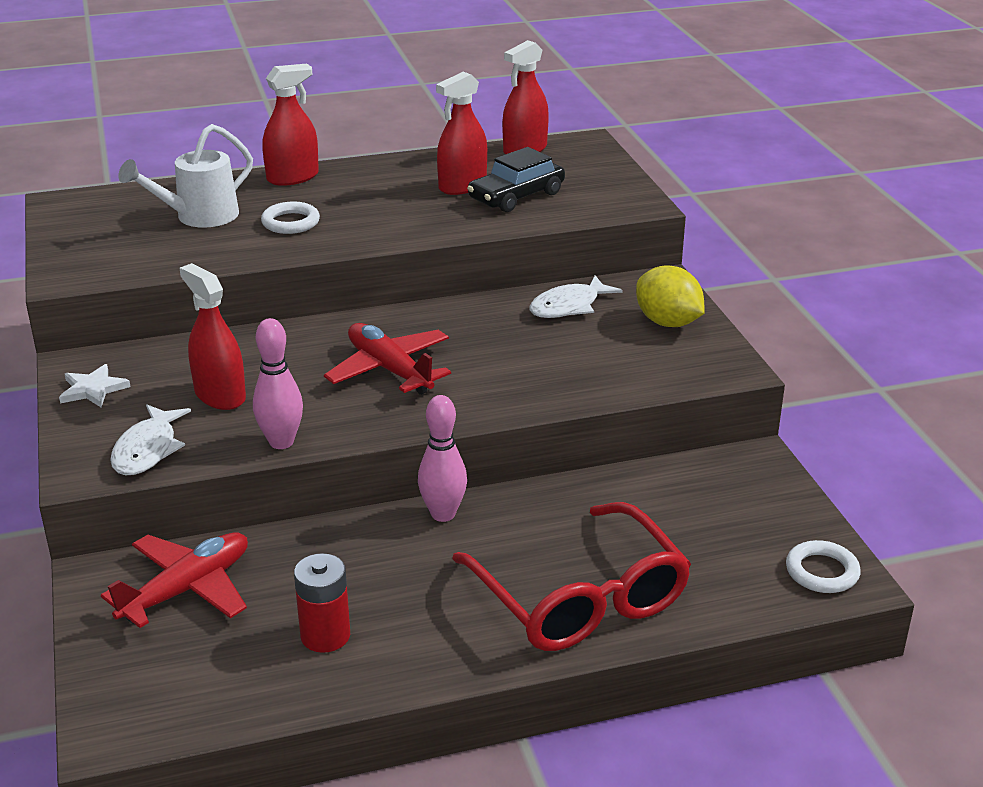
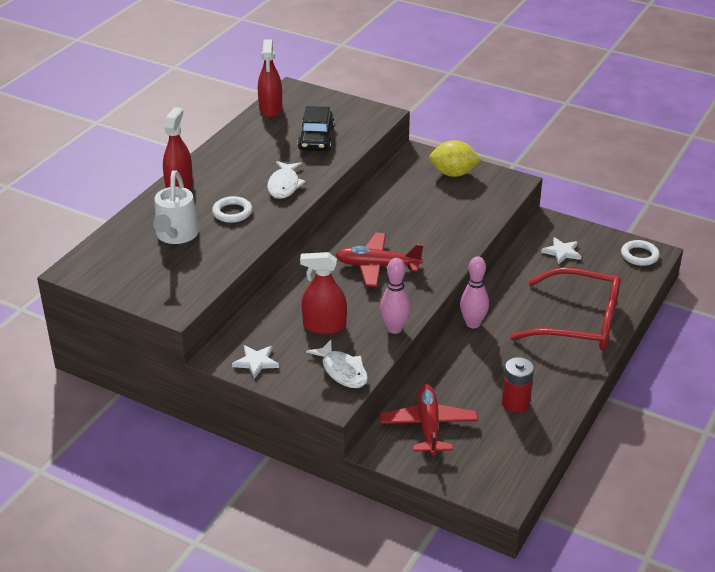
camera: 45 degrees left, 5 degrees up
red spray bottle [436,72,487,195] -> none
white fish [529,275,623,318] -> white fish moved to [267,161,306,199]
none -> white star [541,237,582,265]

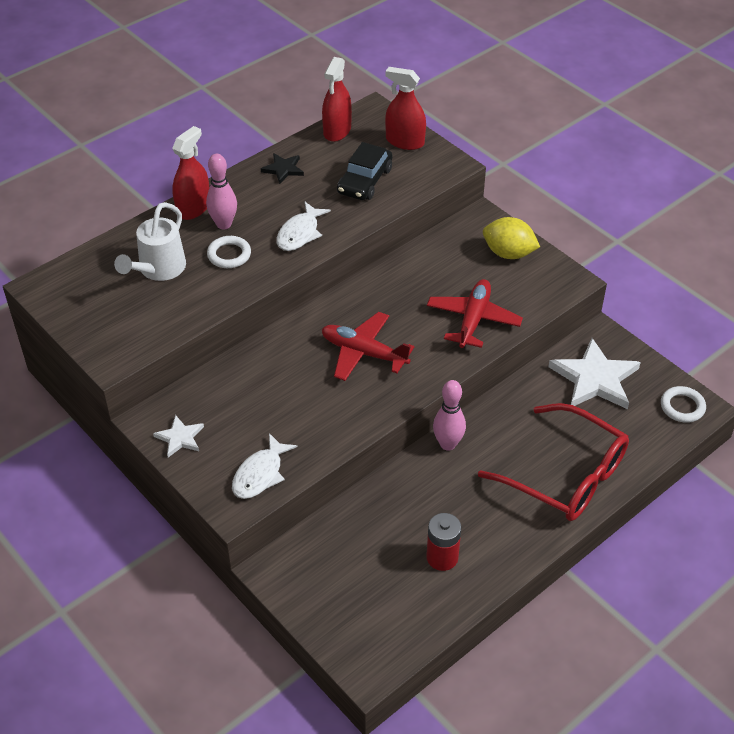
camera: 20 degrees right, 10 degrees up
red spray bottle [300,252,347,334] -> red spray bottle moved to [385,67,426,150]
white fish [306,340,368,388] -> white fish turned 45 degrees clockwise [232,433,297,499]
pink bowling pin [380,258,411,334] -> pink bowling pin moved to [206,154,237,229]
red plane [380,384,478,456] -> red plane moved to [427,279,523,348]
white star [541,237,582,265] -> white star [548,338,641,409], size x1.96
none -> black star [261,153,304,184]

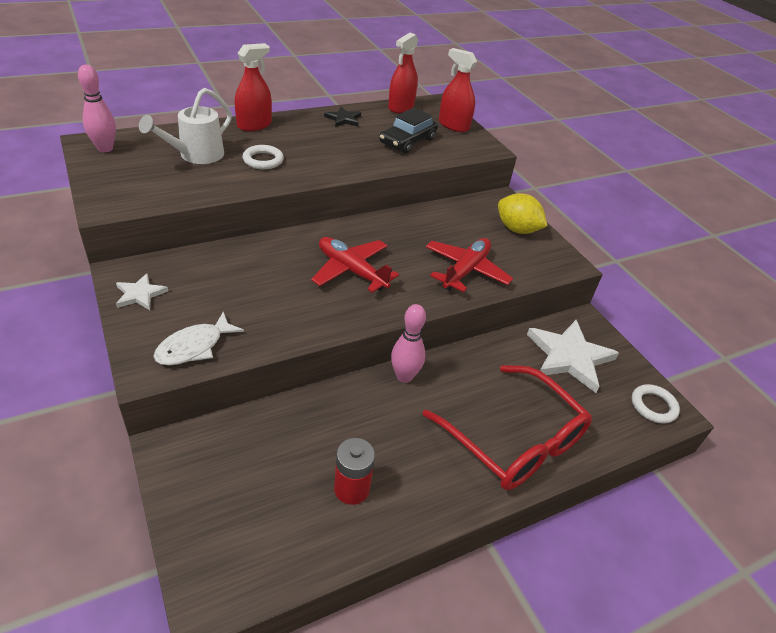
camera: 10 degrees right, 5 degrees down
pink bowling pin [206,154,237,229] -> pink bowling pin moved to [78,65,116,152]
white fish [276,202,331,251] -> none

